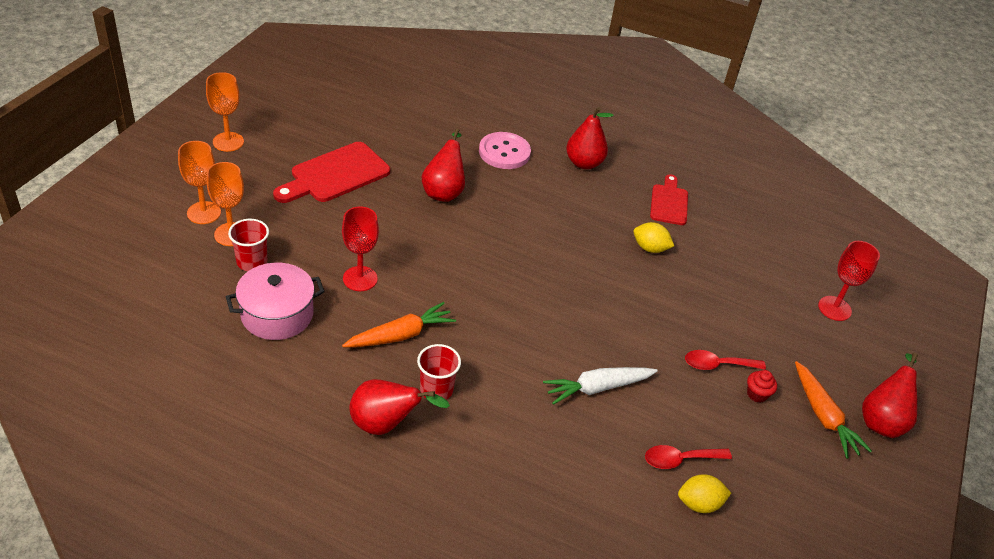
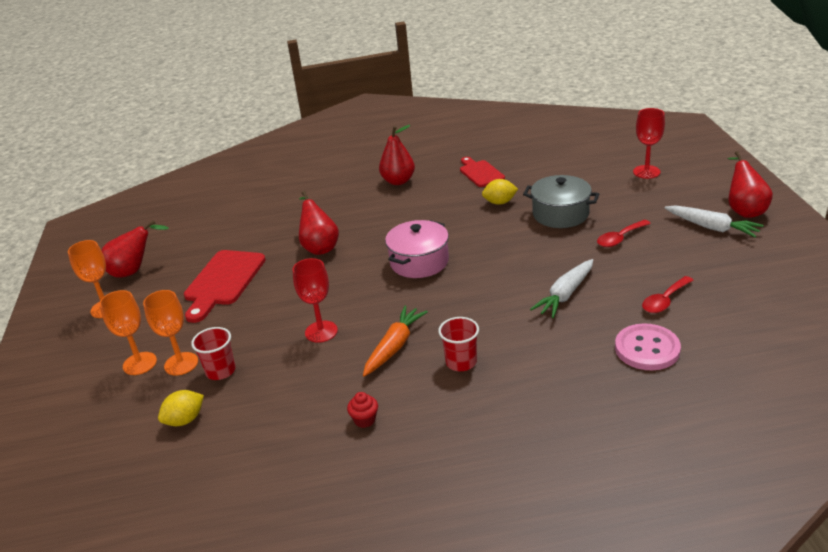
camera: 25 degrees left, 10 degrees down
pink pot [226,263,325,340] -> pink pot moved to [385,220,449,278]
red pear [350,379,450,435] -> red pear moved to [101,220,169,278]
pink button [479,132,531,169] -> pink button moved to [615,324,681,370]
yellow lemon [678,474,731,513] -> yellow lemon moved to [158,390,204,426]
red cupcake [747,370,777,403] -> red cupcake moved to [347,392,378,428]
orange carrot [795,361,872,459] -> white carrot [664,205,764,238]
none -> grey pot [523,175,599,228]

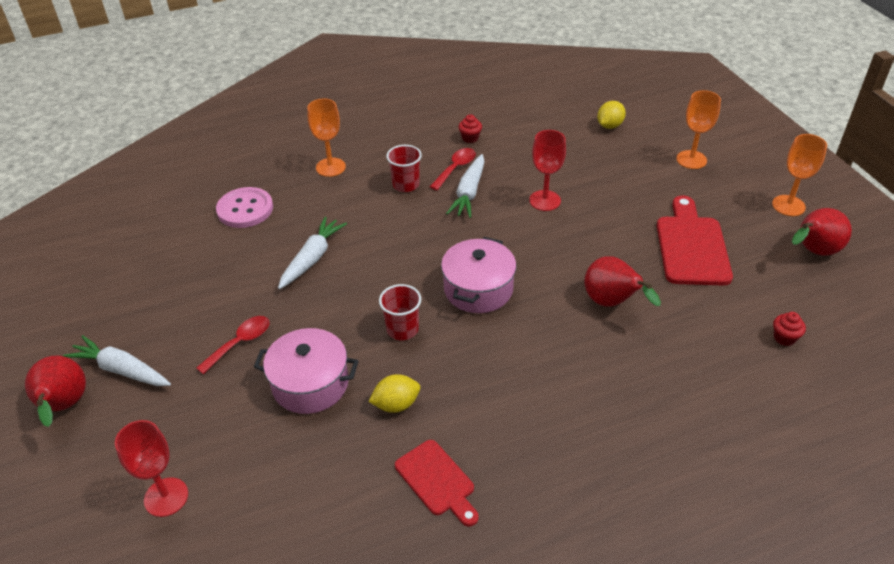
camera: 165 degrees right, 10 degrees up
orange goblet [143,290,198,376] -> orange goblet moved to [307,98,346,177]
red cup [191,327,236,380] -> red cup moved to [379,284,421,340]
orange carrot [363,306,428,377] -> white carrot [446,154,485,218]
red pear [379,125,415,185] -> none
grey pot [523,175,599,228] -> pink pot [254,328,358,414]
red spoon [642,276,693,313] -> red spoon moved to [430,148,476,190]
none -> red cupcake [773,312,806,346]

